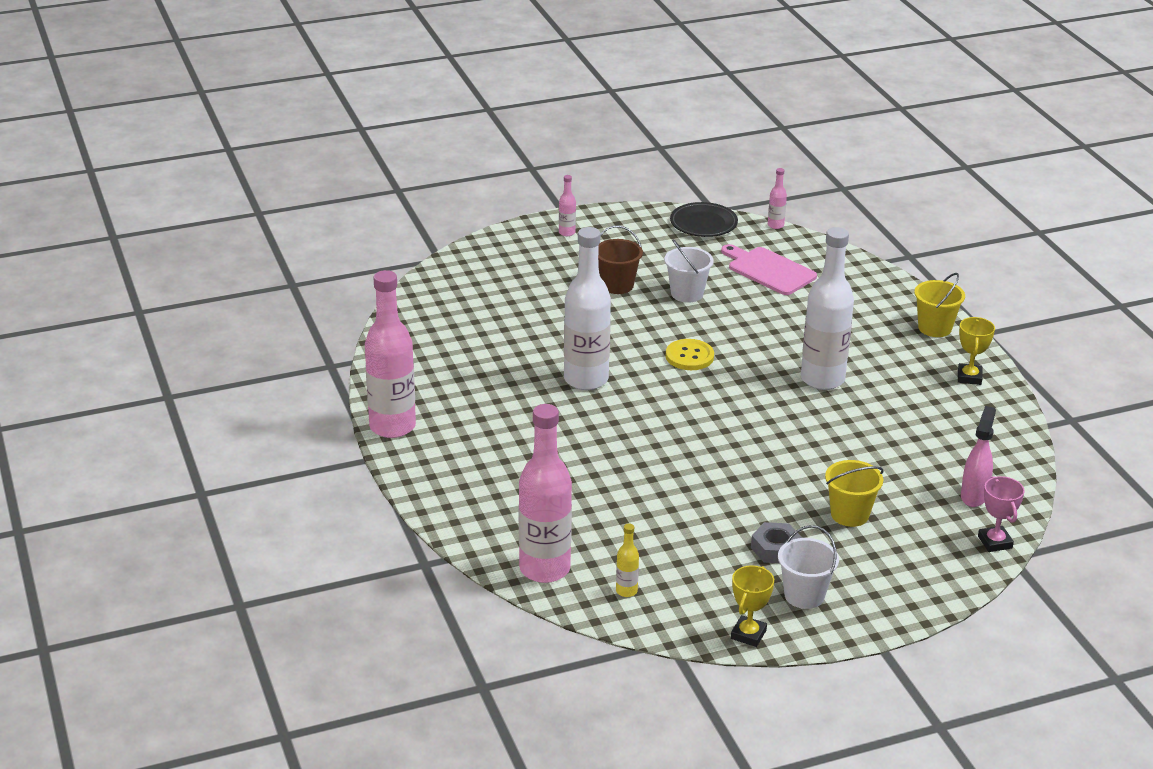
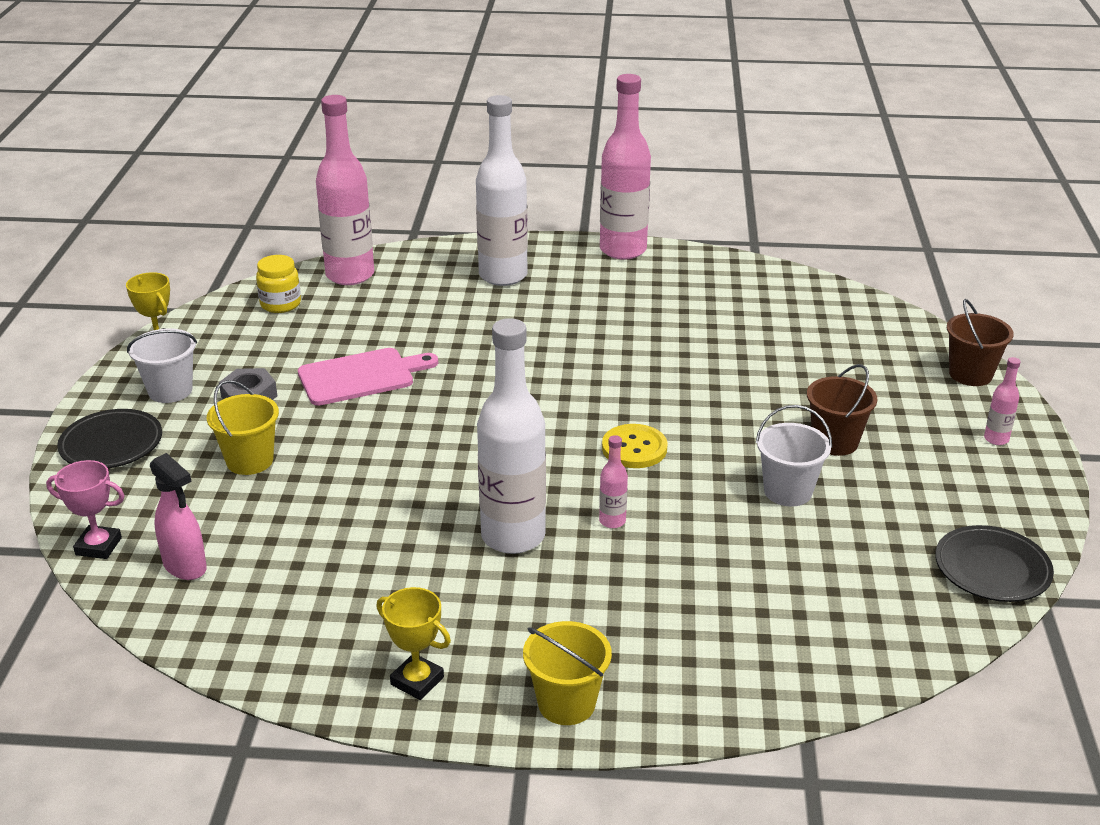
camera: 115 degrees right, 0 degrees up
white bottle [564,227,611,390] -> white bottle moved to [476,95,528,286]
yellow bottle [616,523,639,597] -> yellow jar [256,255,301,313]
pink cutting board [721,244,817,295] -> pink cutting board moved to [298,348,438,406]
pink bottle [768,168,787,229] -> pink bottle moved to [599,435,628,528]
none -> black plate [57,409,162,468]
none -> brown bucket [947,299,1014,386]

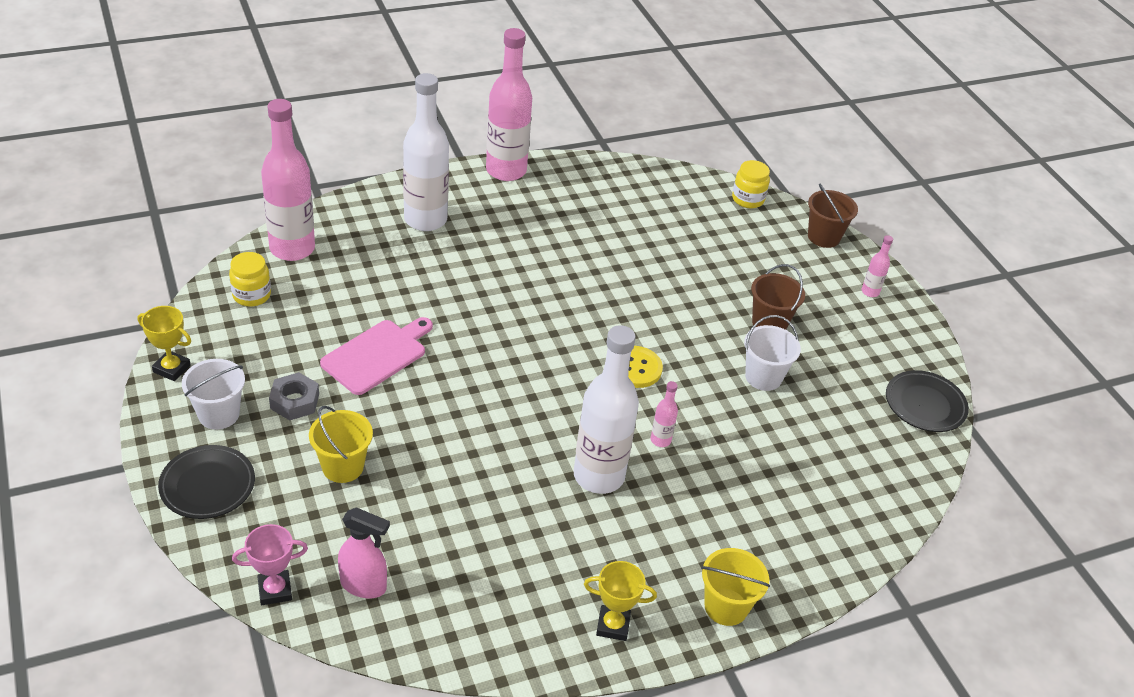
camera: 30 degrees left, 10 degrees up
none -> yellow jar [732,160,770,208]

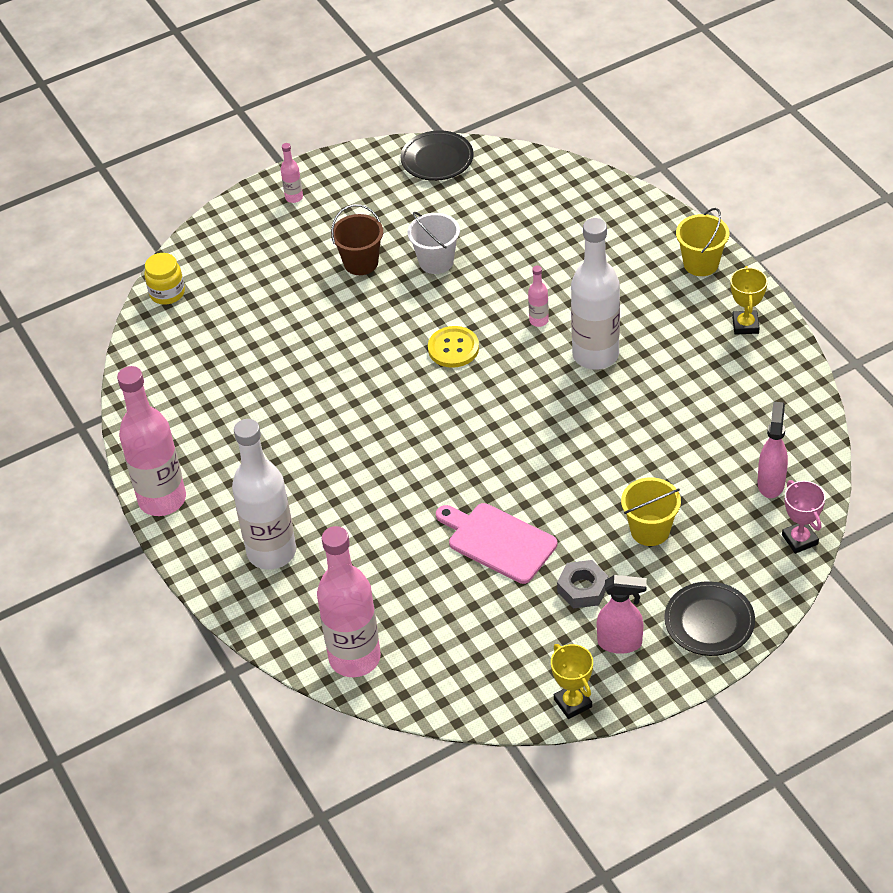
camera: 90 degrees left, 5 degrees up
yellow trophy [138,306,191,381] -> yellow trophy turned 45 degrees counterclockwise [551,644,593,719]
white bucket [182,359,245,430] -> pink spray bottle [597,575,647,654]
yellow jar [229,252,271,307] -> none
brown bucket [808,183,858,248] -> none

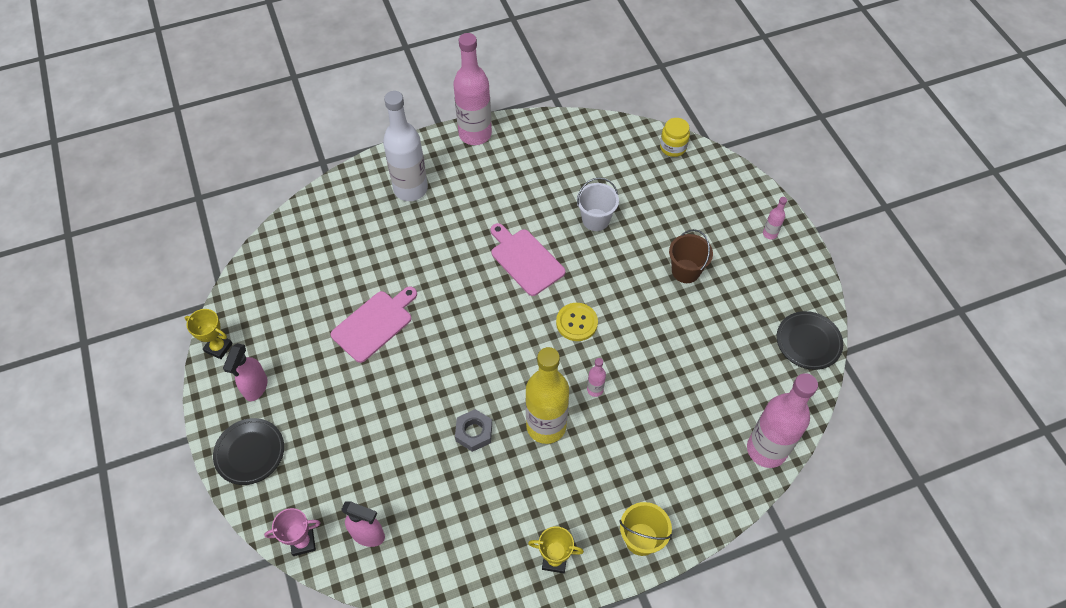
camera: 95 degrees right, 10 degrees up
pink bottle [317,526,381,677] -> pink bottle moved to [747,373,818,468]
white bucket [407,212,460,274] -> white bucket moved to [577,177,619,231]
yellow trophy [551,644,593,719] -> yellow trophy turned 45 degrees clockwise [185,309,233,359]
grey nut [557,560,608,609] -> grey nut moved to [455,409,492,452]
white bottle [571,218,620,370] -> yellow bottle [525,347,569,444]
yellow bucket [621,477,681,546] -> none
none -> pink cutting board [490,223,566,296]

